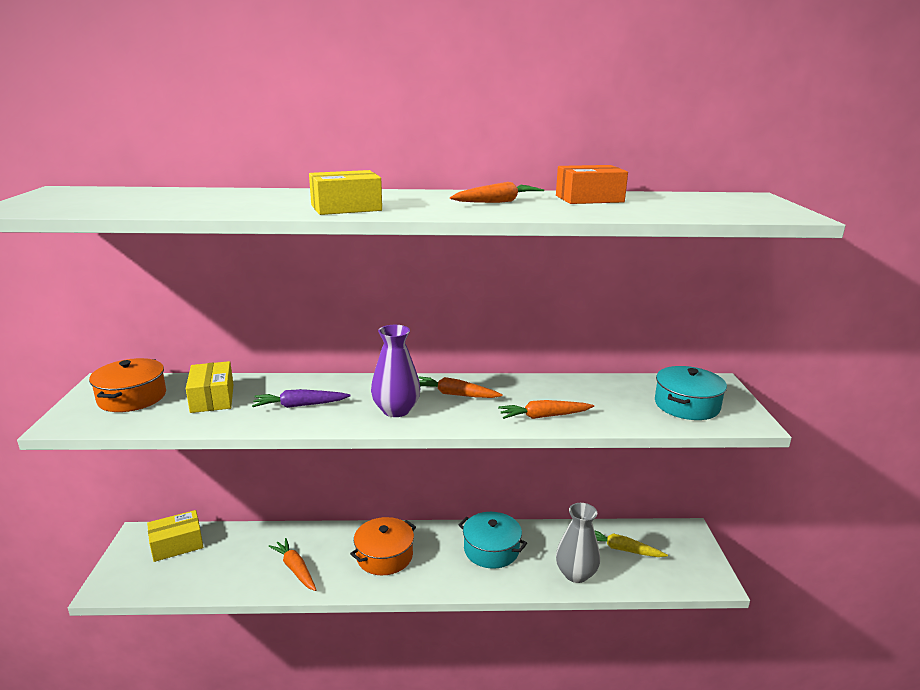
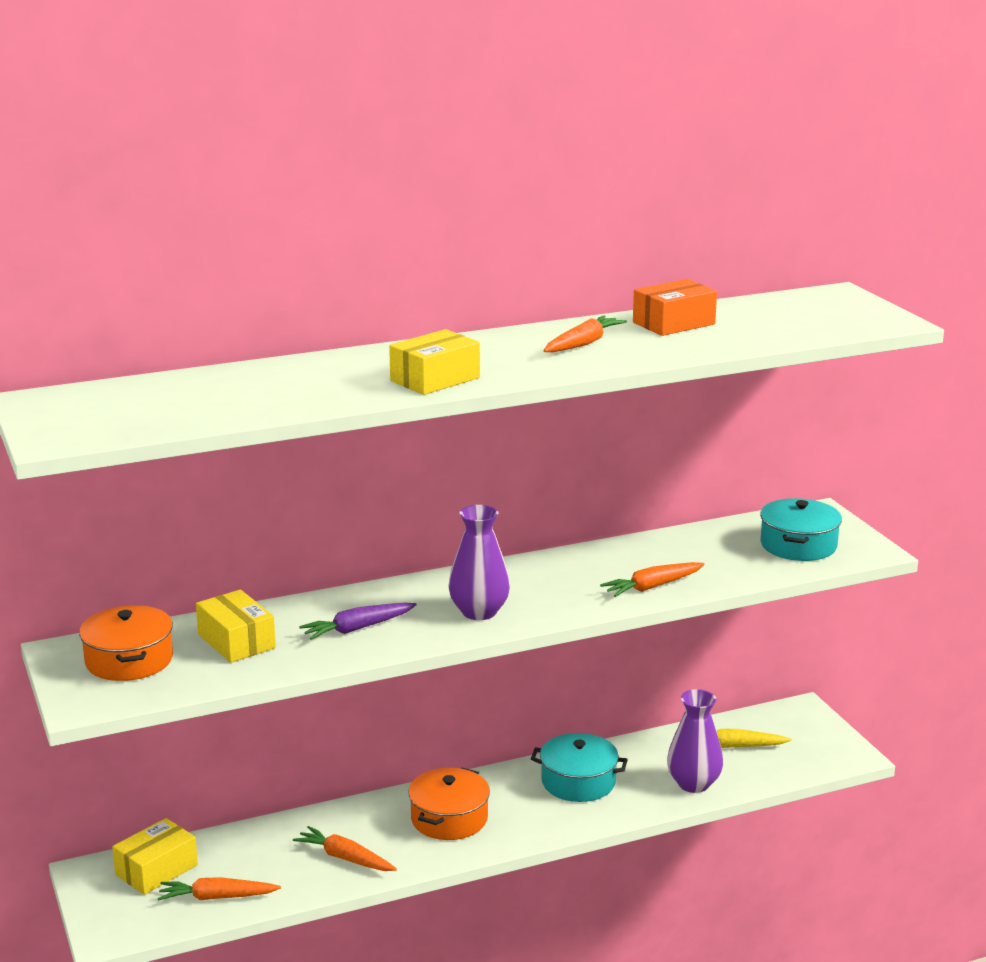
camera: 20 degrees left, 0 degrees up
orange carrot [418,377,503,398] -> orange carrot moved to [158,877,281,901]
grey vase [556,503,600,583] -> purple vase [667,689,723,793]

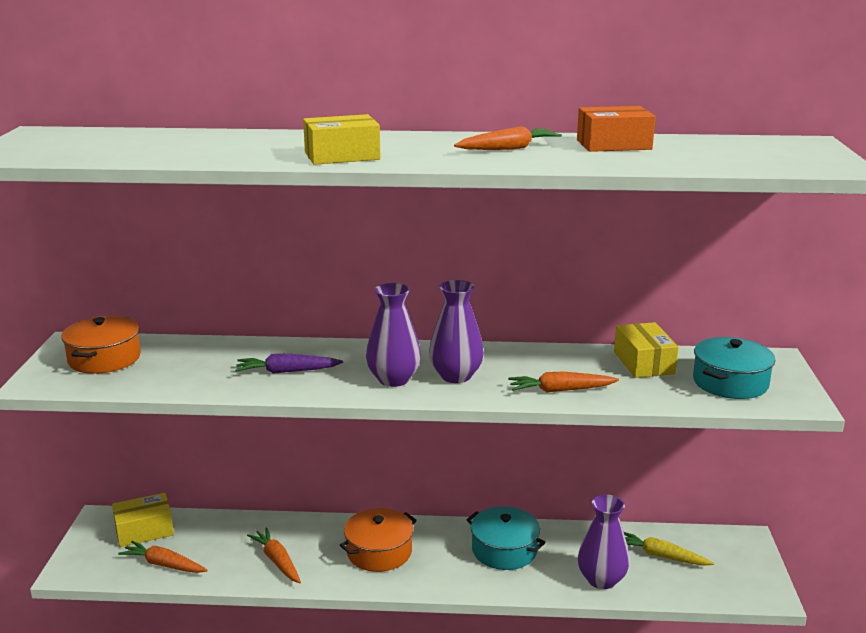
camera: 25 degrees right, 0 degrees up
yellow box [196,589,276,663] -> yellow box moved to [614,322,679,378]
none -> purple vase [429,280,484,383]

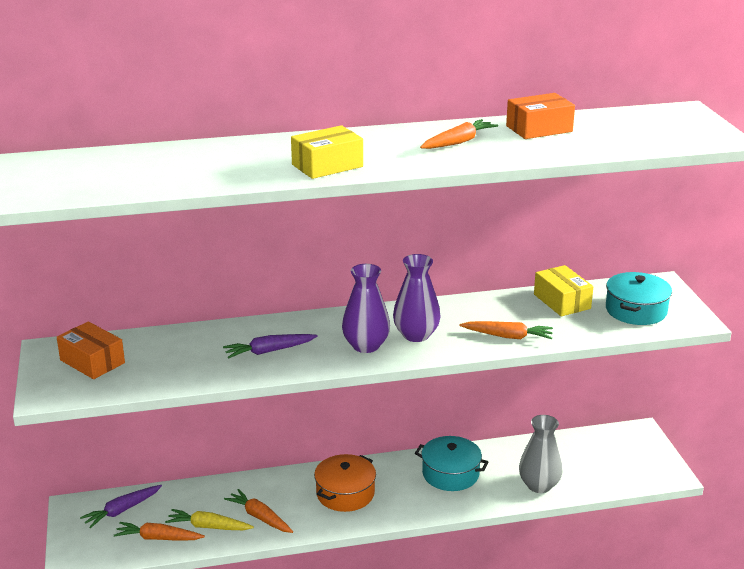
camera: 15 degrees left, 5 degrees up
orange pot [61,316,141,374] -> orange box [57,321,125,379]
yellow box [112,493,174,547] -> purple carrot [80,485,162,528]
orange carrot [508,372,619,392] -> orange carrot turned 150 degrees counterclockwise [459,321,553,339]
purple vase [578,495,630,589] -> grey vase [519,415,563,493]
yellow carrot [624,532,714,566] -> yellow carrot moved to [165,509,254,530]

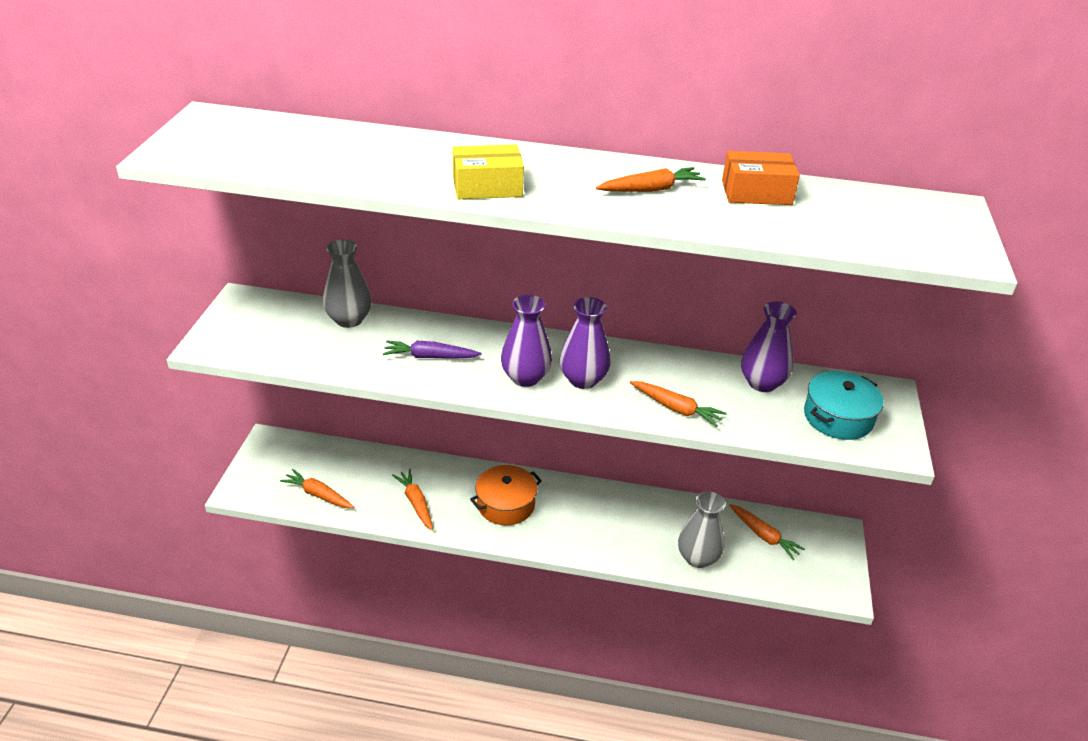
camera: 20 degrees right, 10 degrees up
orange box [57,321,125,379] -> none
purple carrot [80,485,162,528] -> none
yellow carrot [165,509,254,530] -> none
turquoise pot [415,436,488,491] -> none
yellow box [534,265,593,316] -> purple vase [741,301,797,392]
none -> grey vase [323,240,372,328]
none -> orange carrot [729,504,805,560]

